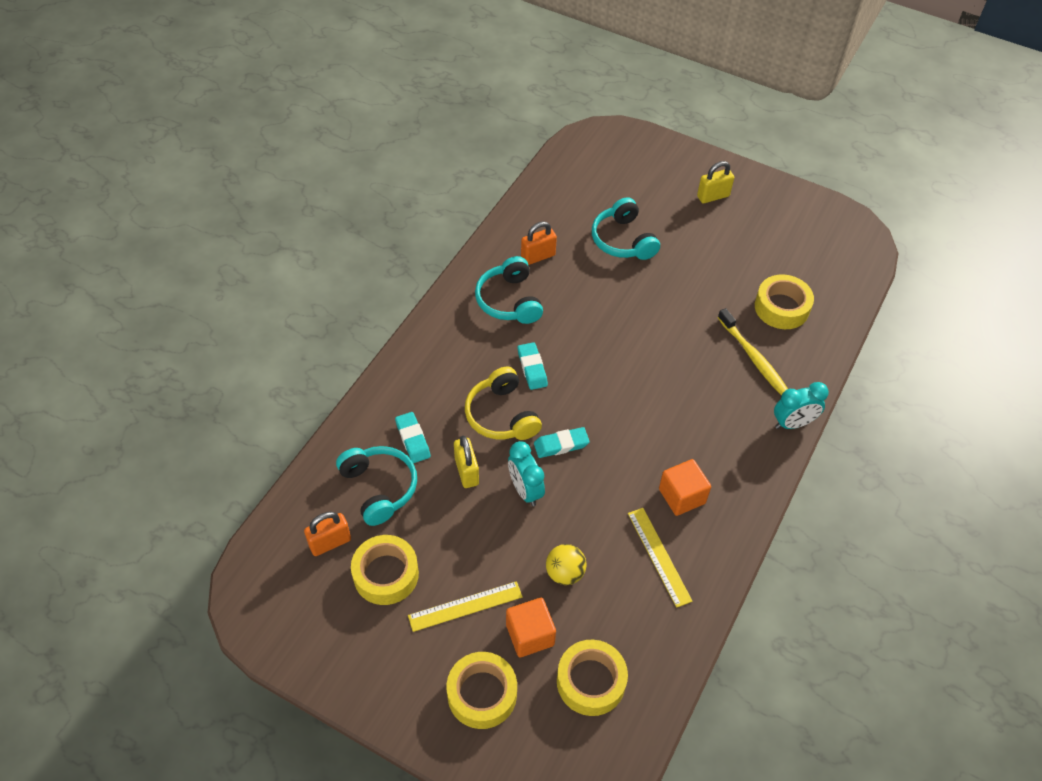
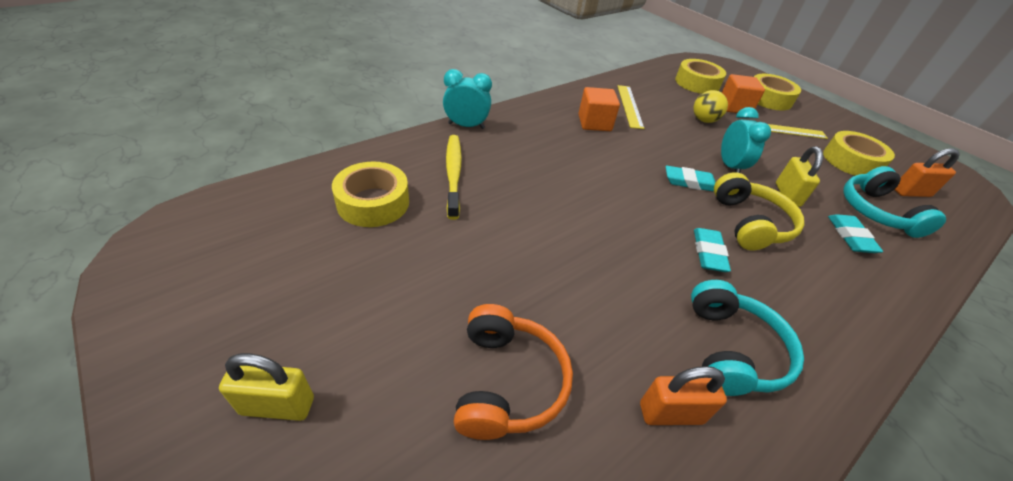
camera: 160 degrees left, 10 degrees down
turquoise headphones [592,197,660,260] -> orange headphones [454,304,573,440]

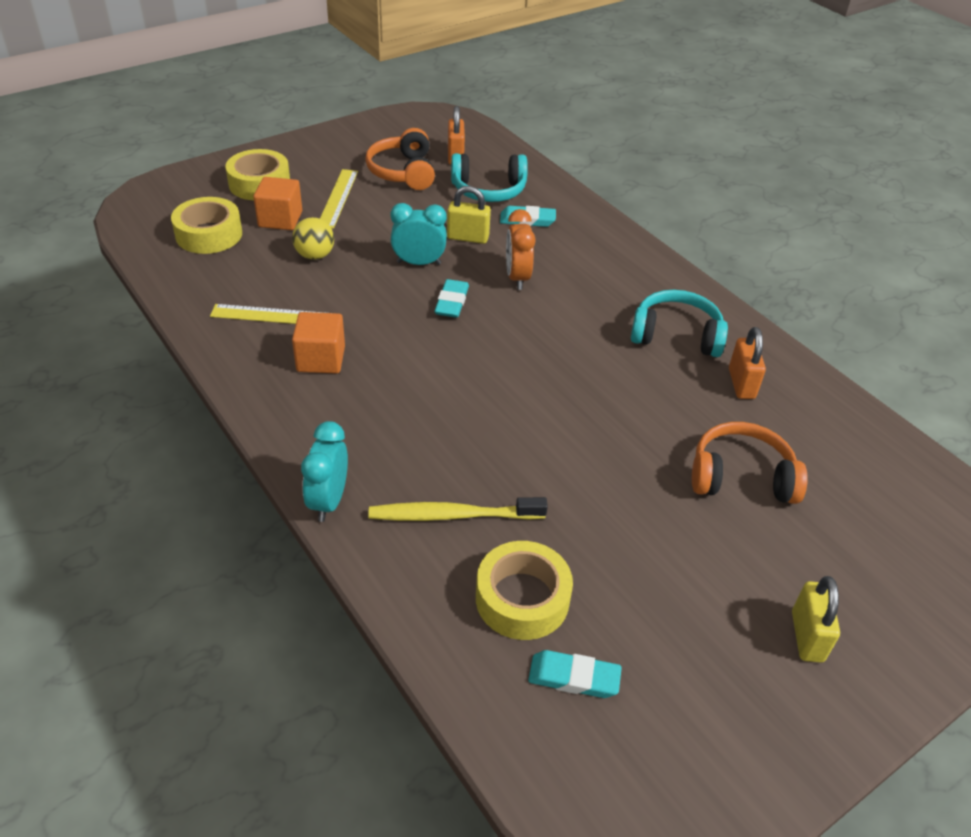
camera: 85 degrees left, 0 degrees up
turquoise eraser [694,228,731,272] -> turquoise eraser moved to [528,650,622,698]
yellow headphones [714,172,804,250] -> orange clock [506,209,536,290]
yellow tape [823,131,895,176] -> orange headphones [365,128,435,190]

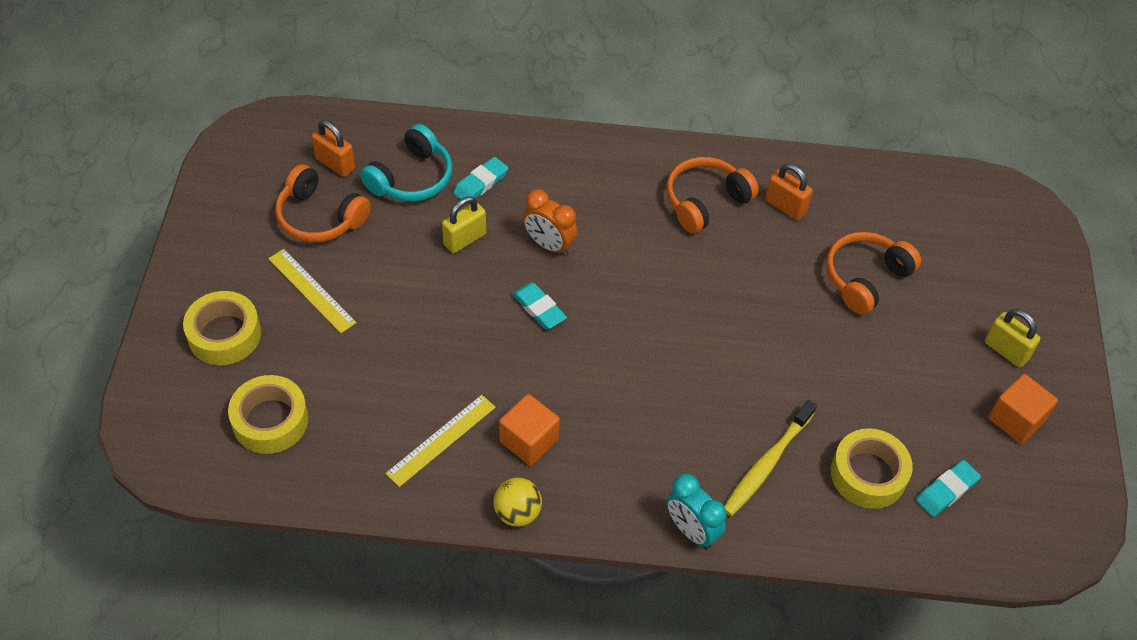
camera: 50 degrees left, 10 degrees up
orange cube [253,177,302,230] -> orange cube moved to [988,374,1058,444]
yellow ball [292,217,334,260] -> yellow ball moved to [493,478,542,527]
turquoise clock [391,203,447,265] -> none
turquoise headphones [631,290,728,357] -> orange headphones [666,157,759,233]

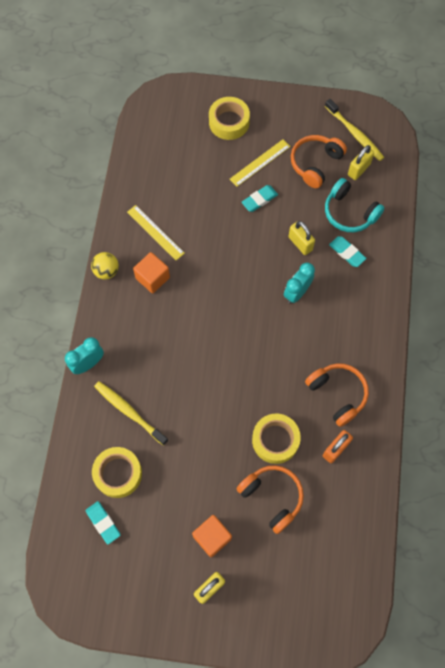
camera: 95 degrees right, 15 degrees up
yellow tape [228,375,308,454] -> yellow tape moved to [252,414,301,464]
orange padlock [312,120,355,177] -> yellow padlock [348,145,374,180]
turquoise eraser [512,282,567,329] -> turquoise eraser moved to [242,185,278,212]
orange clock [523,189,578,256] -> turquoise clock [284,263,315,304]
orange cube [988,374,1058,444] -> orange cube moved to [192,515,232,557]
none -> yellow toothbrush [325,99,384,161]

